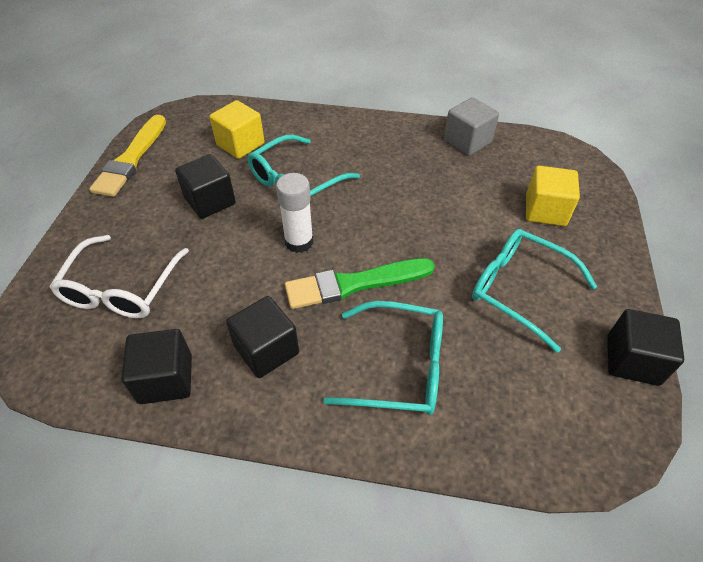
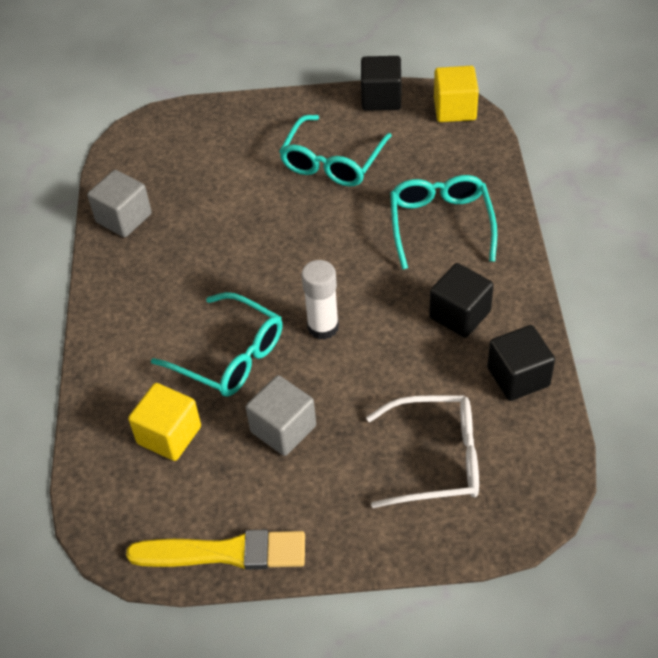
camera: 100 degrees left, 0 degrees up
black cube [175,154,236,219] -> grey cube [246,375,316,456]
green brush [285,258,435,309] -> none
yellow cube [526,166,580,226] -> yellow cube moved to [434,66,479,122]

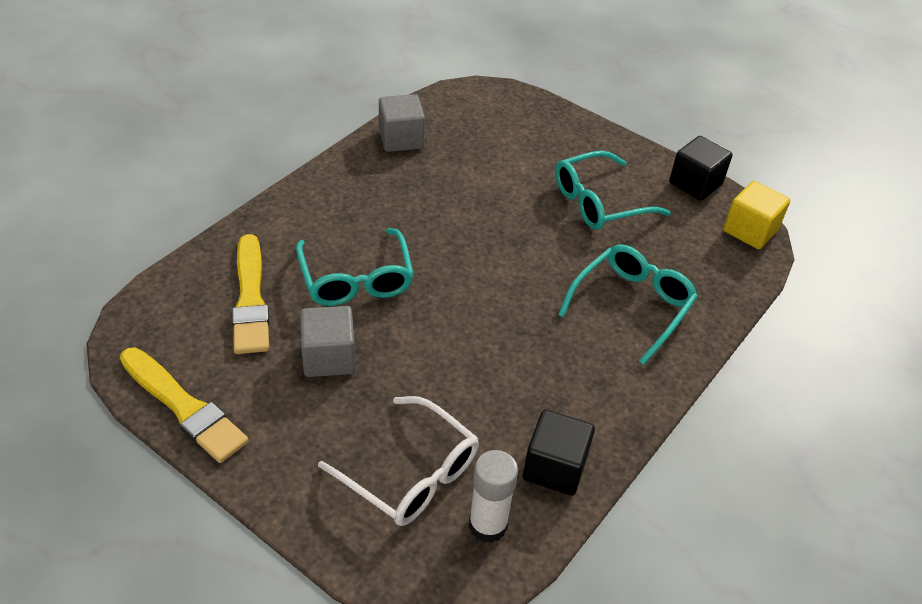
camera: 35 degrees right, 5 degrees down
yellow cube [128,383,201,461] -> yellow brush [232,234,270,354]
white glue stick [301,260,339,340] -> white glue stick moved to [469,450,518,543]
black cube [429,263,494,338] -> none

